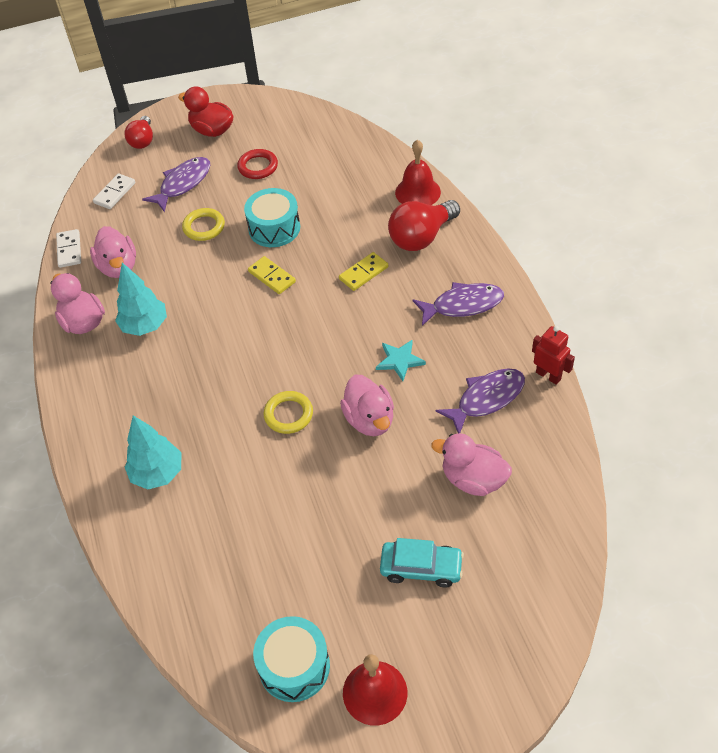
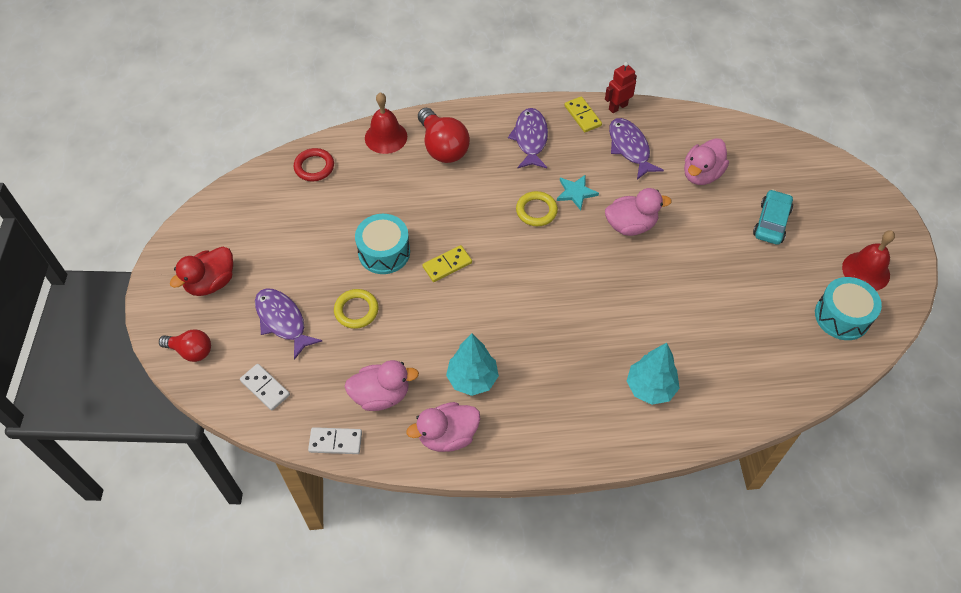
camera: 80 degrees left, 5 degrees up
red ring [237,149,278,179] -> red ring moved to [294,148,334,181]
yellow ring [263,391,313,434] -> yellow ring moved to [516,191,558,226]
yellow domino [339,252,388,291] -> yellow domino moved to [565,96,602,132]

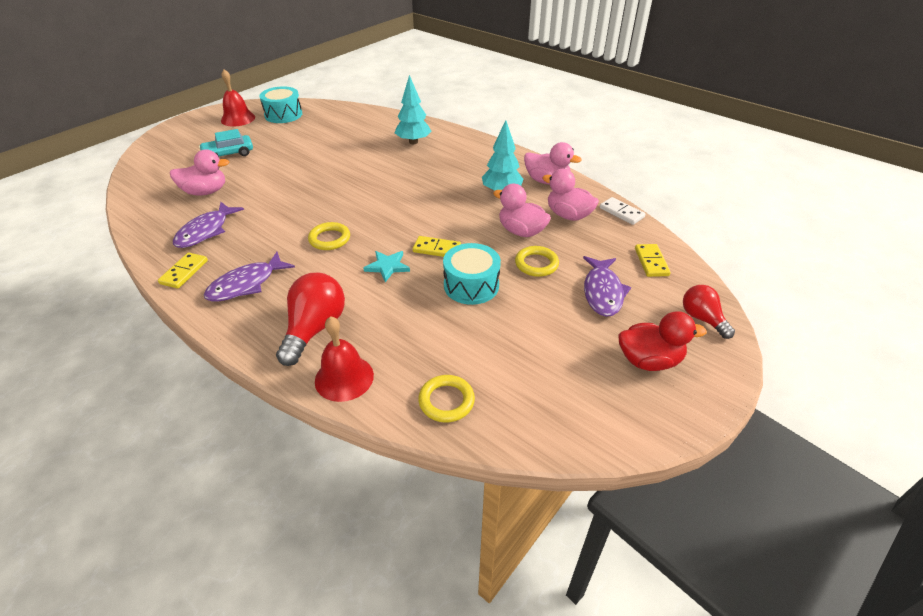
camera: 135 degrees left, 15 degrees down
white domino [240,364,290,411] -> yellow domino [635,244,671,277]
red ring [294,148,334,181] -> yellow ring [418,375,475,423]
turquoise star [557,174,599,210] -> turquoise star moved to [363,251,410,282]
red robot [605,62,637,113] -> none
pink duck [605,188,672,236] -> pink duck moved to [493,184,551,237]

